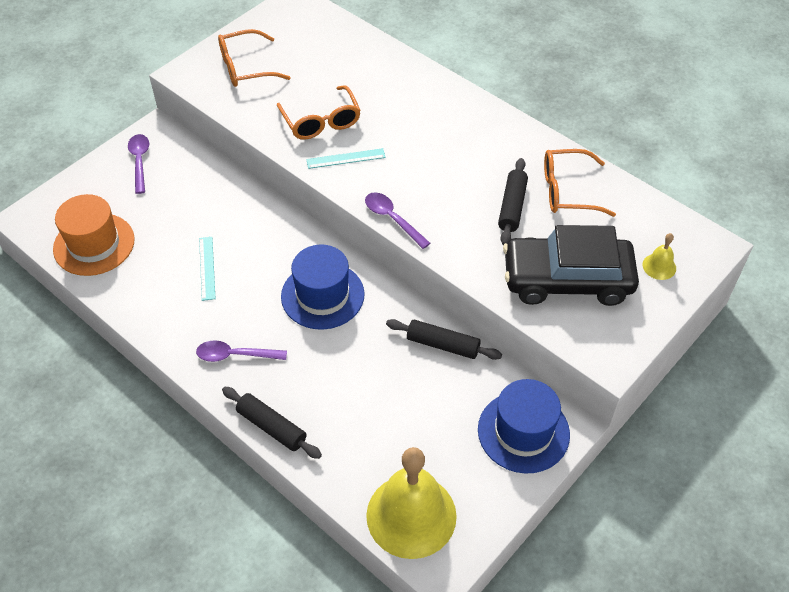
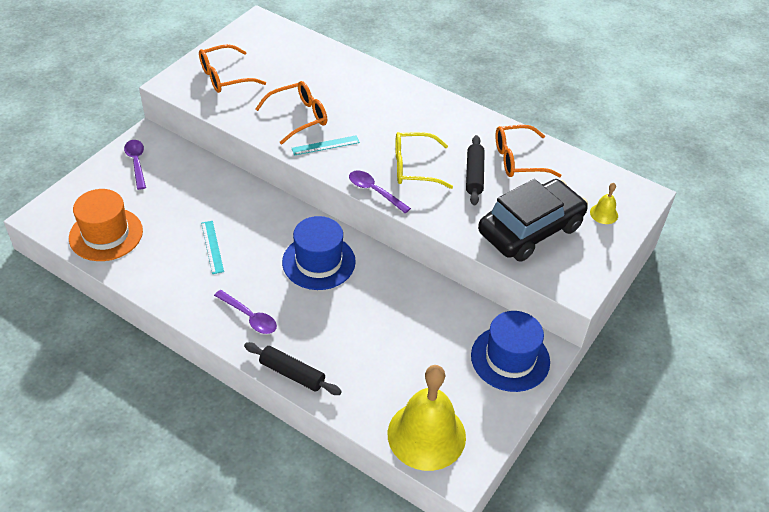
camera: 10 degrees left, 5 degrees down
purple spoon [196,340,287,362] -> purple spoon turned 135 degrees counterclockwise [214,290,277,334]
orange glasses [277,85,361,140] -> orange glasses turned 90 degrees counterclockwise [255,81,327,145]
black rolling pin [386,319,502,360] -> none
black car [503,225,639,306] -> black car turned 150 degrees clockwise [478,179,588,262]
none -> yellow glasses [395,132,453,189]

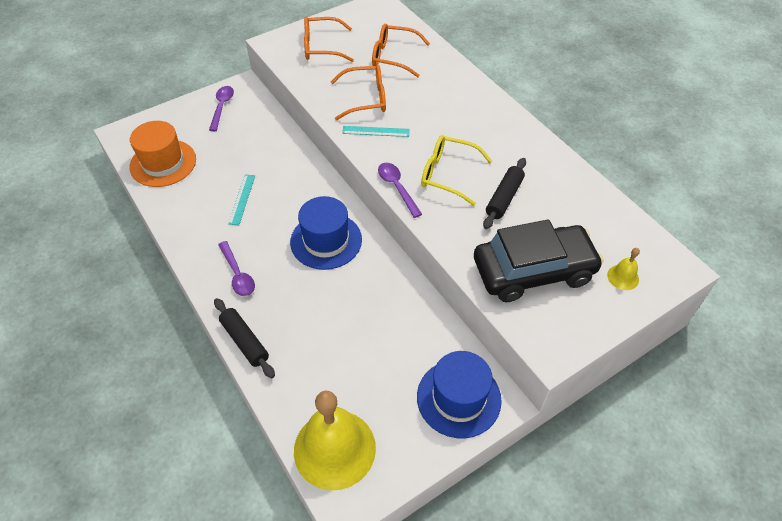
camera: 25 degrees right, 5 degrees up
orange glasses [496,125,562,177] -> orange glasses moved to [372,23,430,77]

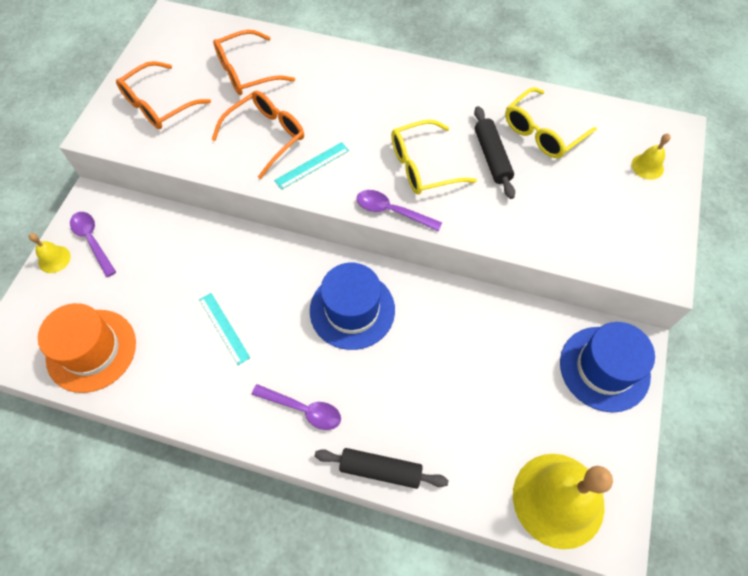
camera: 40 degrees left, 10 degrees up
black car [474,219,604,302] -> none
none -> yellow bell [29,233,71,273]
none -> yellow glasses [505,87,597,158]

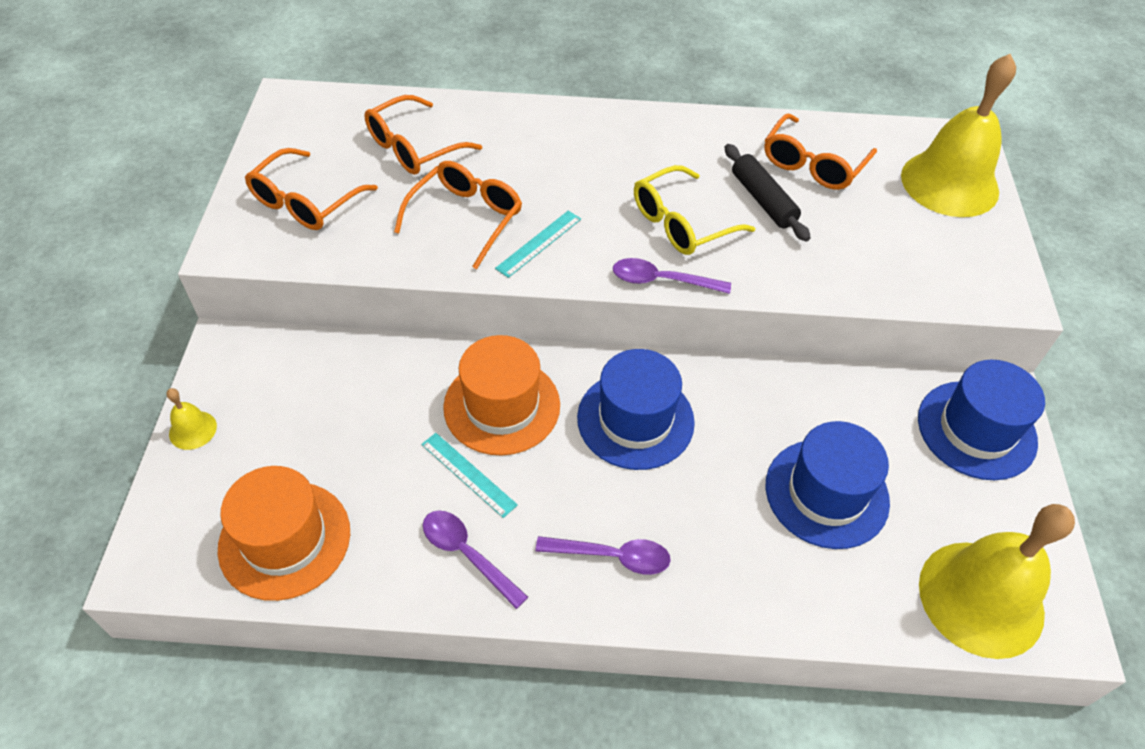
camera: 15 degrees left, 10 degrees down
purple spoon [70,212,116,277] -> purple spoon moved to [423,511,528,609]
black rolling pin [315,448,449,489] -> none
yellow glasses [505,87,597,158] -> orange glasses [764,113,877,190]
yellow bell [631,134,671,180] -> yellow bell [901,54,1016,217], size x2.41
none -> orange hat [443,335,560,456]
none -> blue hat [766,421,890,549]

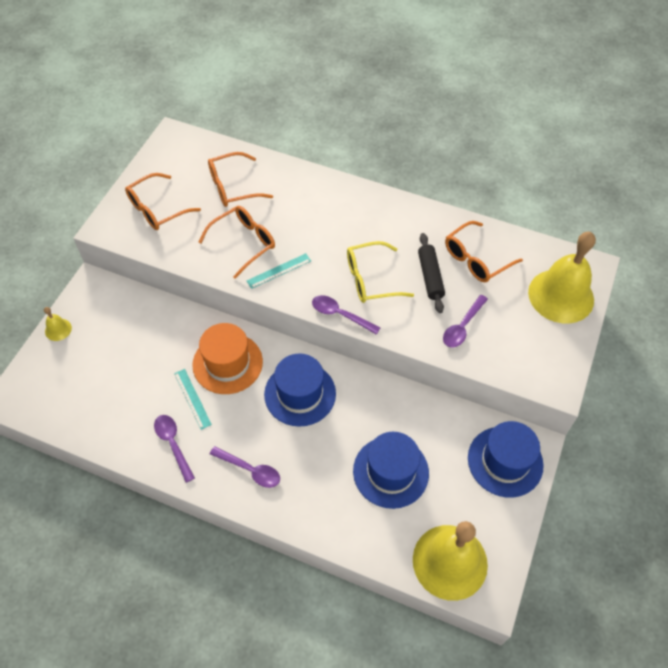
camera: 20 degrees right, 5 degrees up
orange hat [218,466,350,601] -> none
none -> purple spoon [443,295,488,347]

